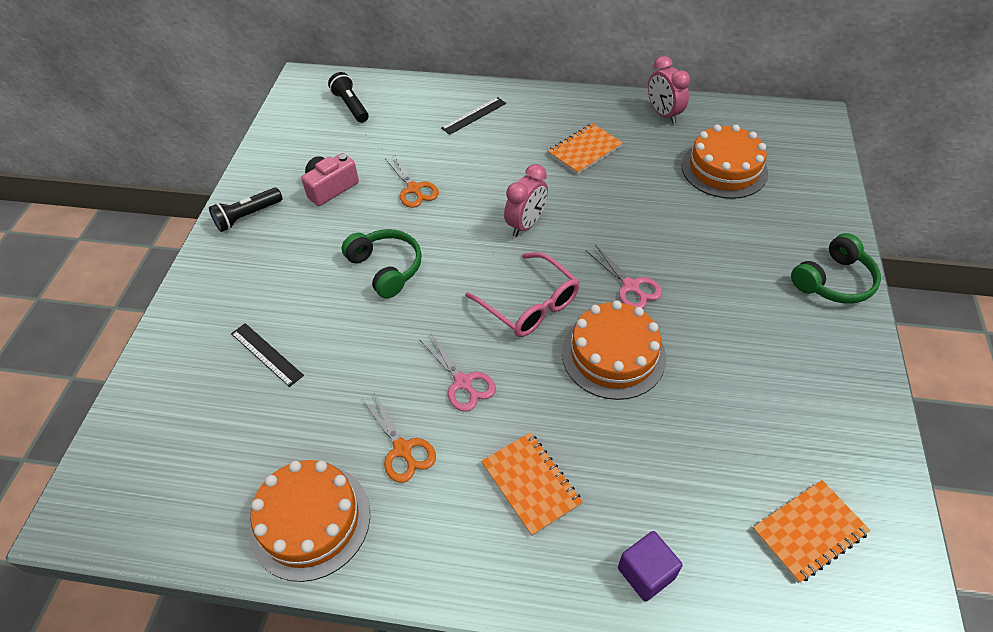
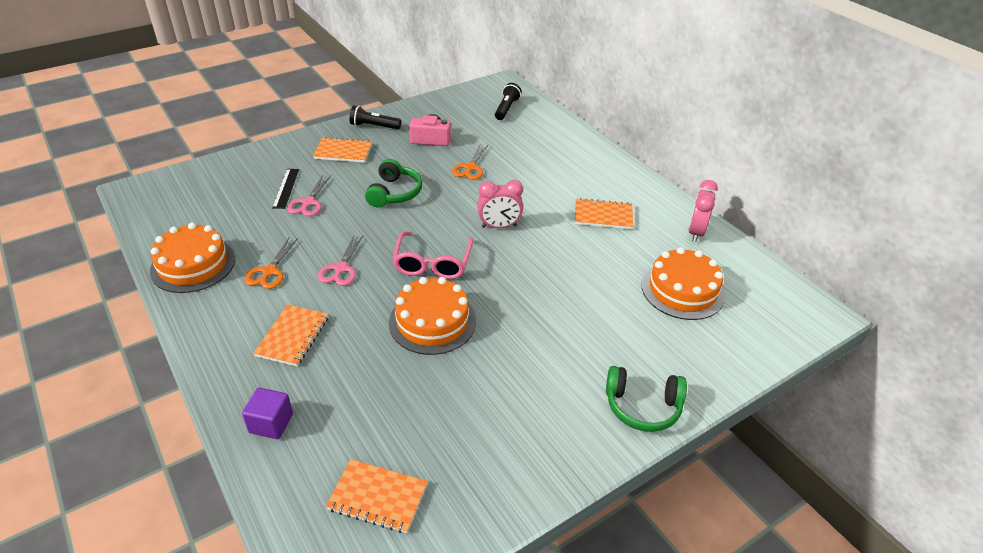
camera: 45 degrees right, 10 degrees down
black ruler [441,97,506,135] -> none
pink scissors [586,245,662,309] -> pink scissors moved to [287,175,331,216]
none -> orange notebook [313,137,372,163]

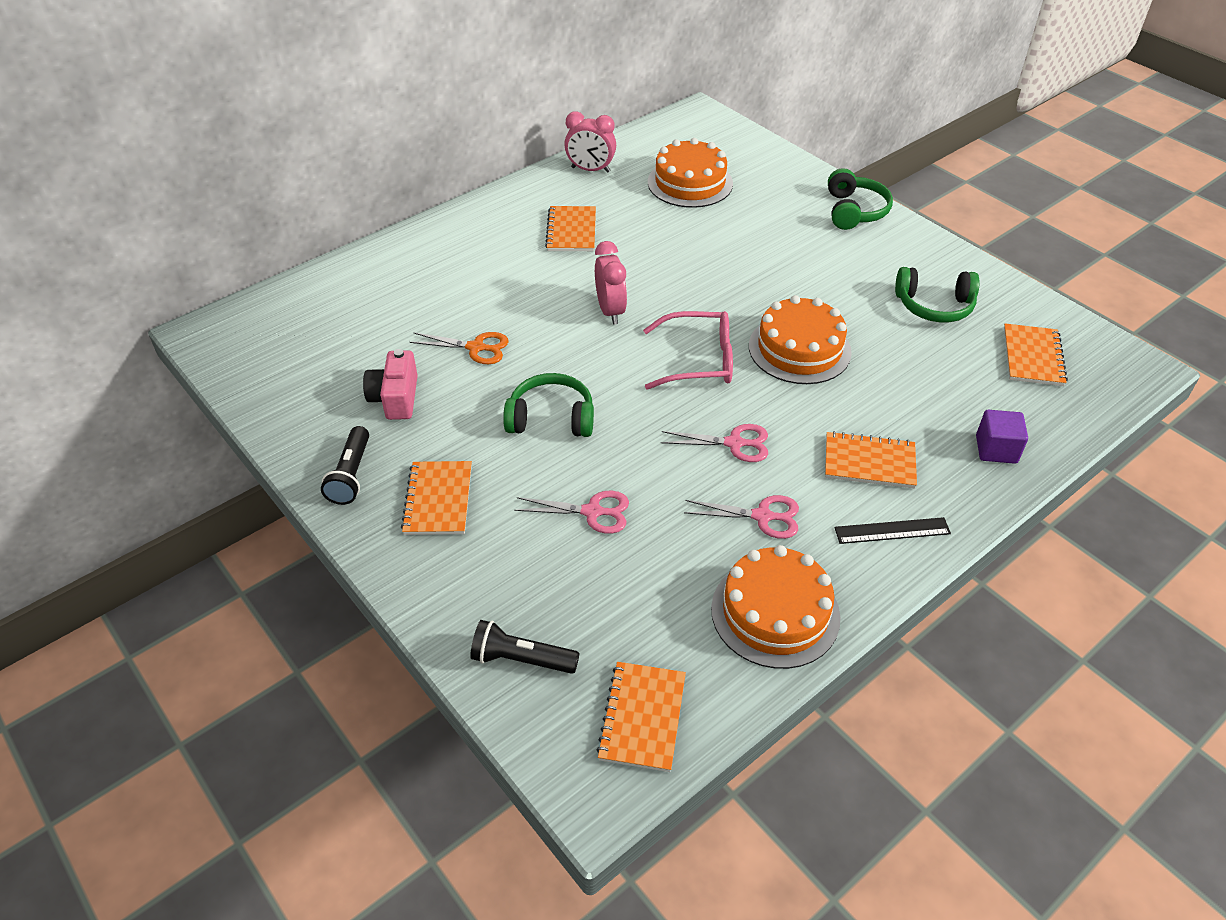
camera: 95 degrees left, 5 degrees up
orange scissors [244,238,298,289] -> pink scissors [684,495,799,539]
black ruler [272,169,299,209] -> black ruler moved to [834,517,951,544]
black flashlight [495,83,522,120] -> black flashlight moved to [470,620,580,674]
none -> orange notebook [596,662,686,772]
none -> green headphones [895,267,980,322]

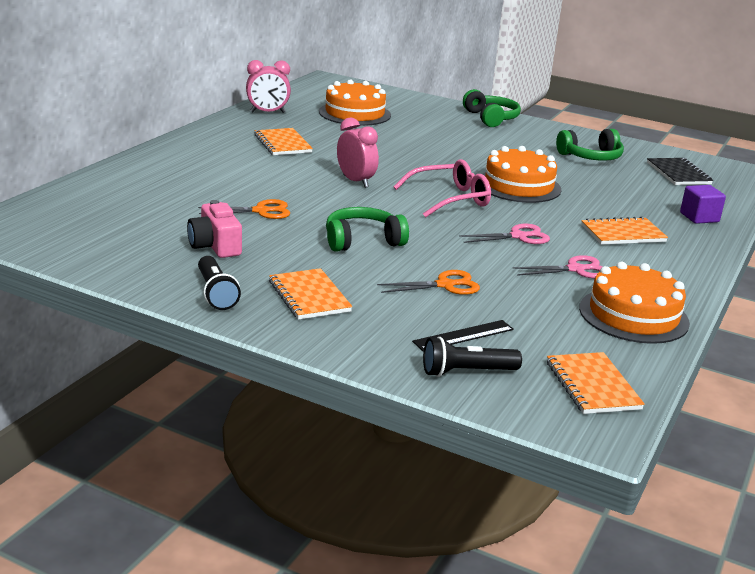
camera: 25 degrees left, 20 degrees down
pink scissors [514,491,629,534] -> orange scissors [377,270,480,295]
black ruler [834,517,951,544] -> black ruler moved to [412,320,514,351]
orange notebook [1004,324,1068,386] -> black notebook [647,158,713,185]

